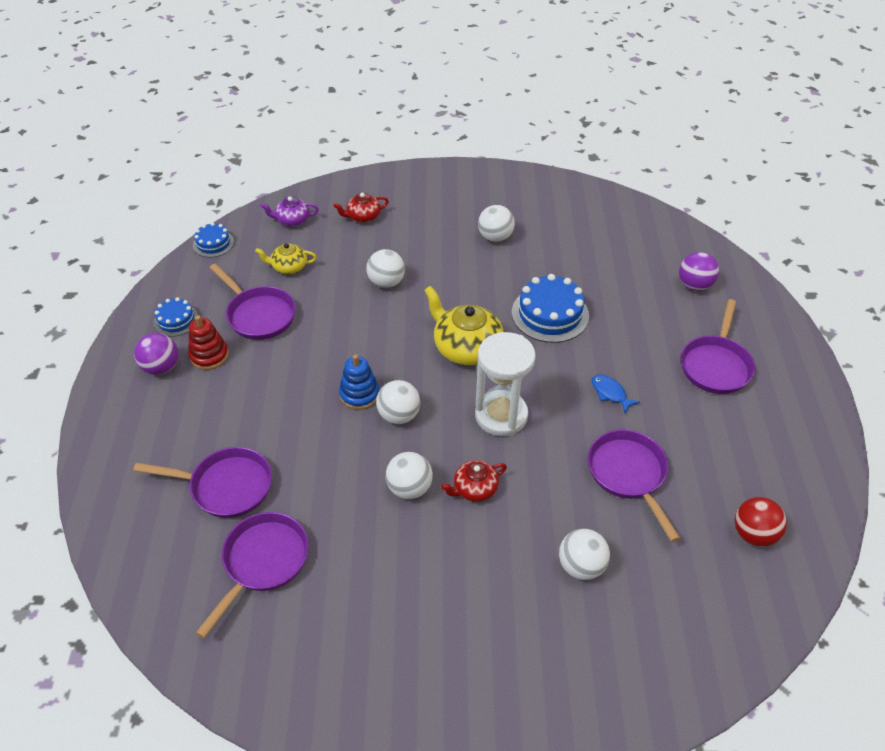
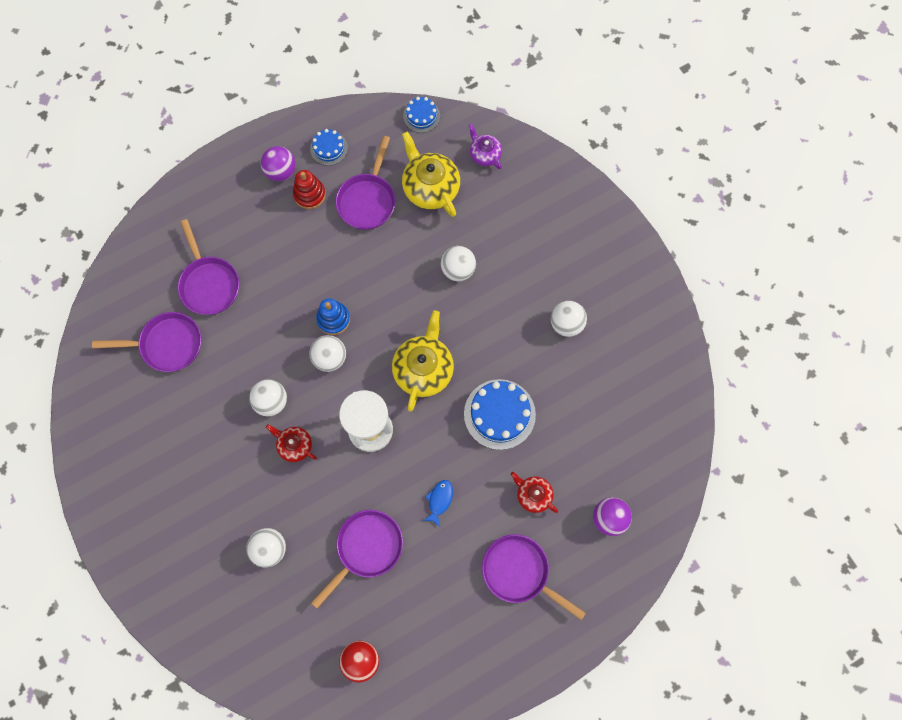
camera: 60 degrees right, 25 degrees up
yellow teapot [255,243,317,274] -> yellow teapot [402,131,460,217], size x1.76
red teapot [334,193,389,223] -> red teapot moved to [511,472,558,513]
purple pan [681,299,755,394] -> purple pan turned 45 degrees clockwise [482,534,586,620]

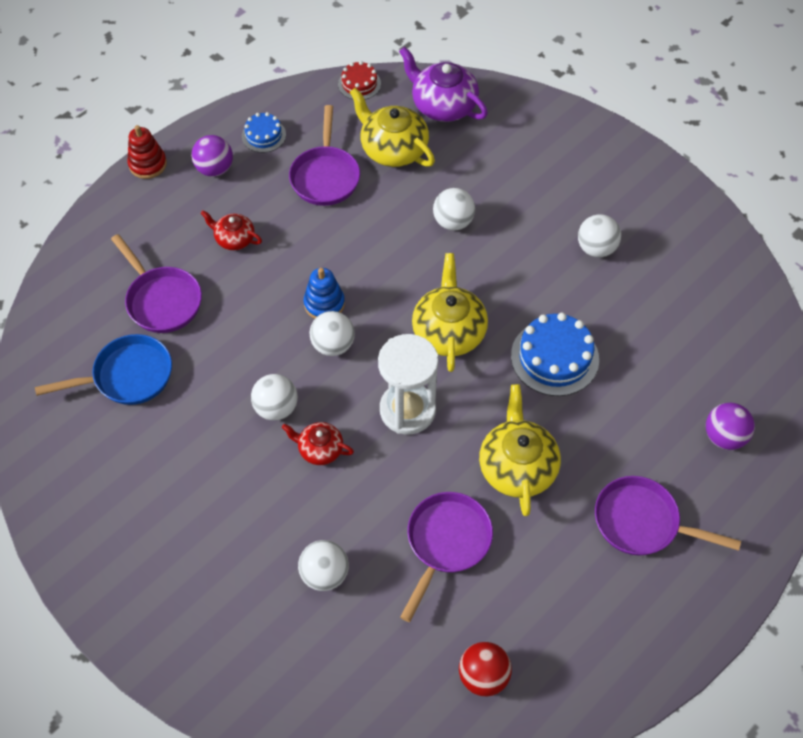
camera: 15 degrees left, 15 degrees down
purple pan [92,312,201,372] -> blue pan [35,334,172,405]
red stacking toy [293,170,326,209] -> red stacking toy moved to [127,125,167,179]
blue cake [403,97,440,133] -> red cake [338,61,381,99]
blue fish [423,480,453,528] -> yellow teapot [479,384,561,516]
purple teapot [469,124,502,169] -> purple teapot [399,46,488,122], size x1.76
red teapot [511,472,558,513] -> red teapot moved to [200,210,262,250]

